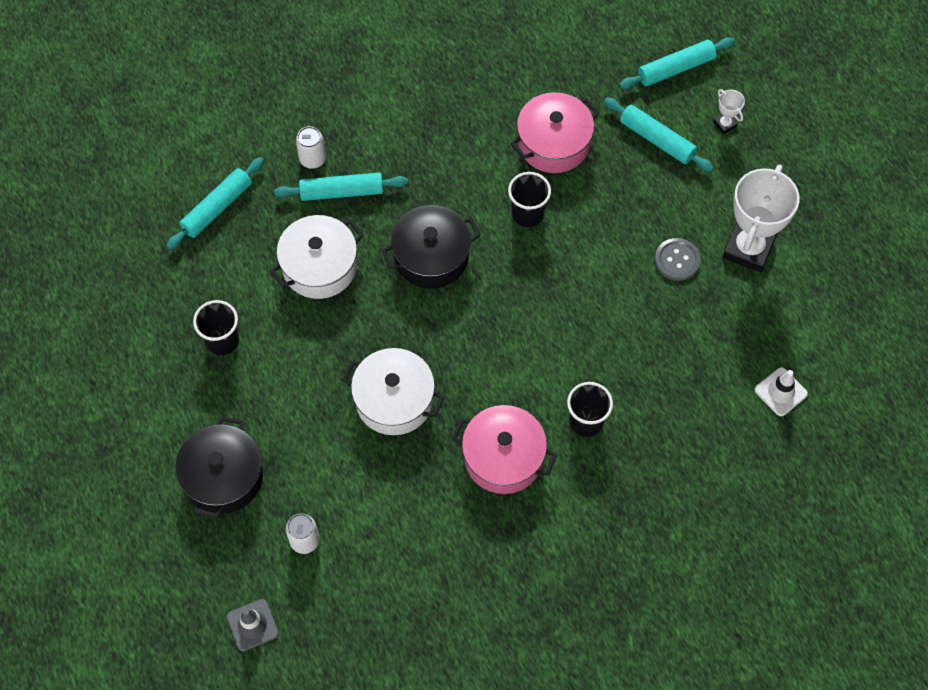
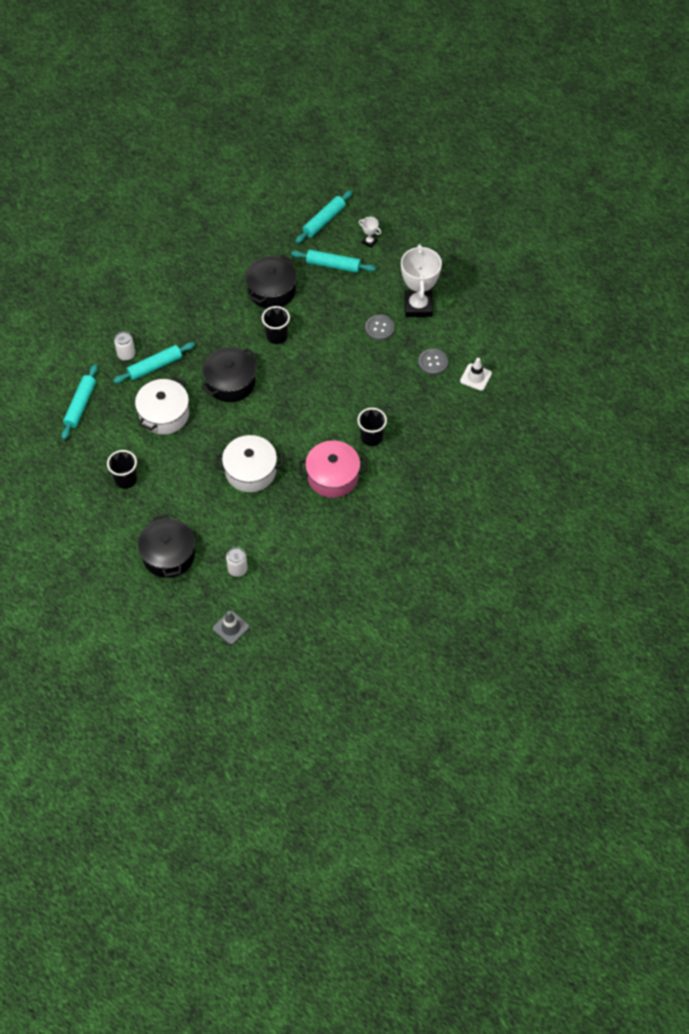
camera: 25 degrees left, 5 degrees down
pink pot [511,92,600,173] -> black pot [246,255,297,308]
none -> grey button [418,348,449,375]

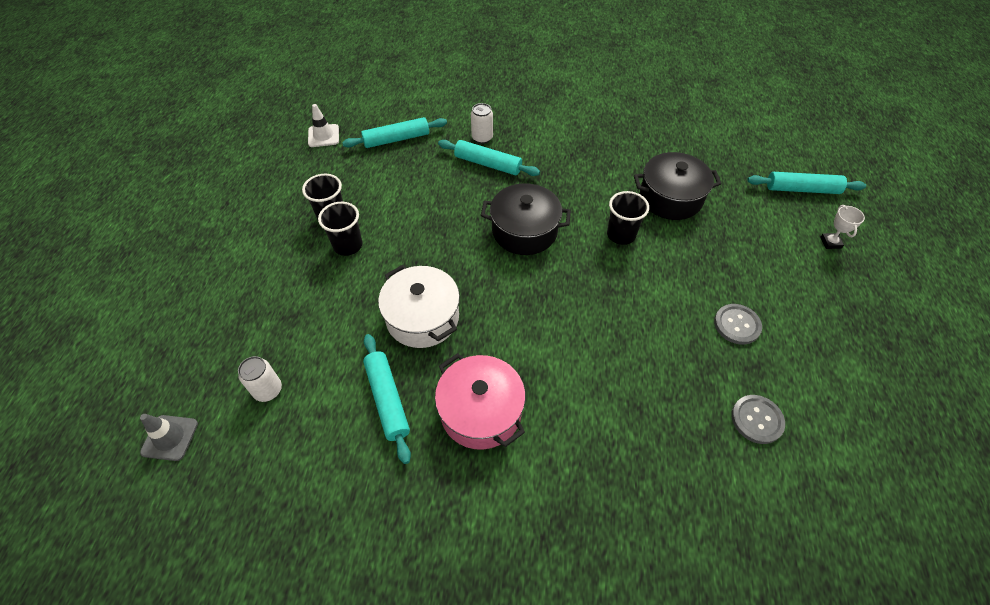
camera: 55 degrees right, 5 degrees down
white pot [135,376,189,435] -> none
black pot [138,514,195,578] -> none
turquoise rolling pin [291,250,376,273] -> turquoise rolling pin moved to [363,334,411,464]
black cup [357,408,387,446] -> black cup moved to [318,202,362,256]
white trophy [401,244,442,317] -> none
white traffic cone [460,358,492,391] -> white traffic cone moved to [308,104,339,147]

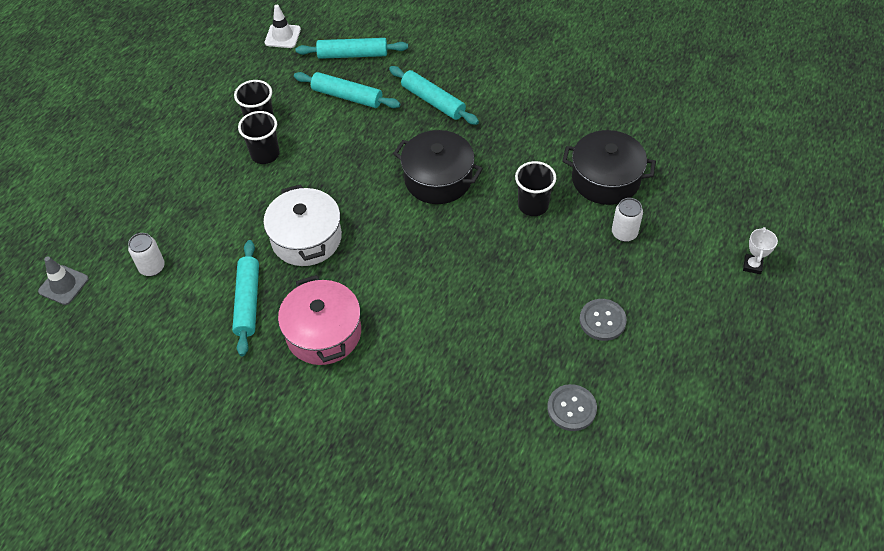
camera: 20 degrees right, 0 degrees up
white can [471,103,493,144] -> white can moved to [612,198,643,242]
turquoise rolling pin [747,172,866,194] -> turquoise rolling pin moved to [294,72,400,108]

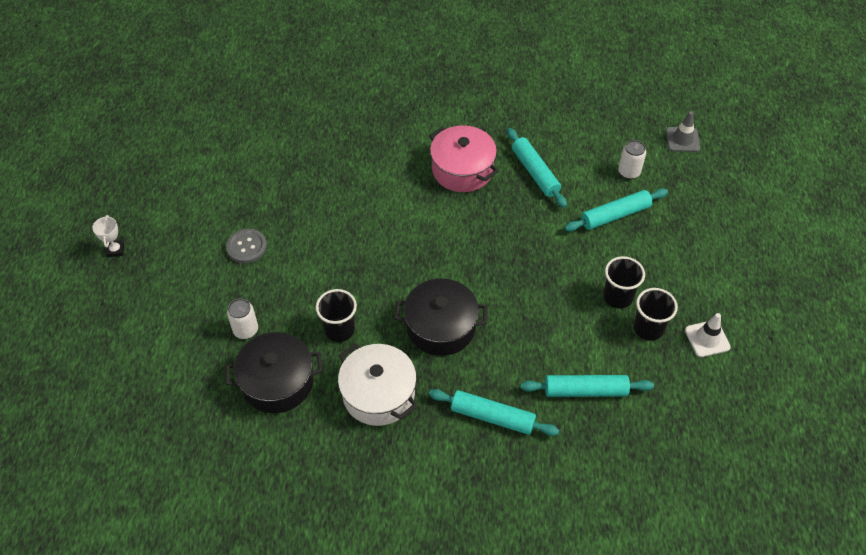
camera: 155 degrees right, 0 degrees up
white pot [263,184,342,266] -> white pot moved to [338,344,417,426]
white traffic cone [264,5,301,48] -> white traffic cone moved to [685,313,731,357]
turquoise rolling pin [296,38,408,59] -> turquoise rolling pin moved to [564,188,668,232]
grey button [547,384,597,431] -> none
white trophy [743,227,778,274] -> white trophy moved to [92,215,124,257]

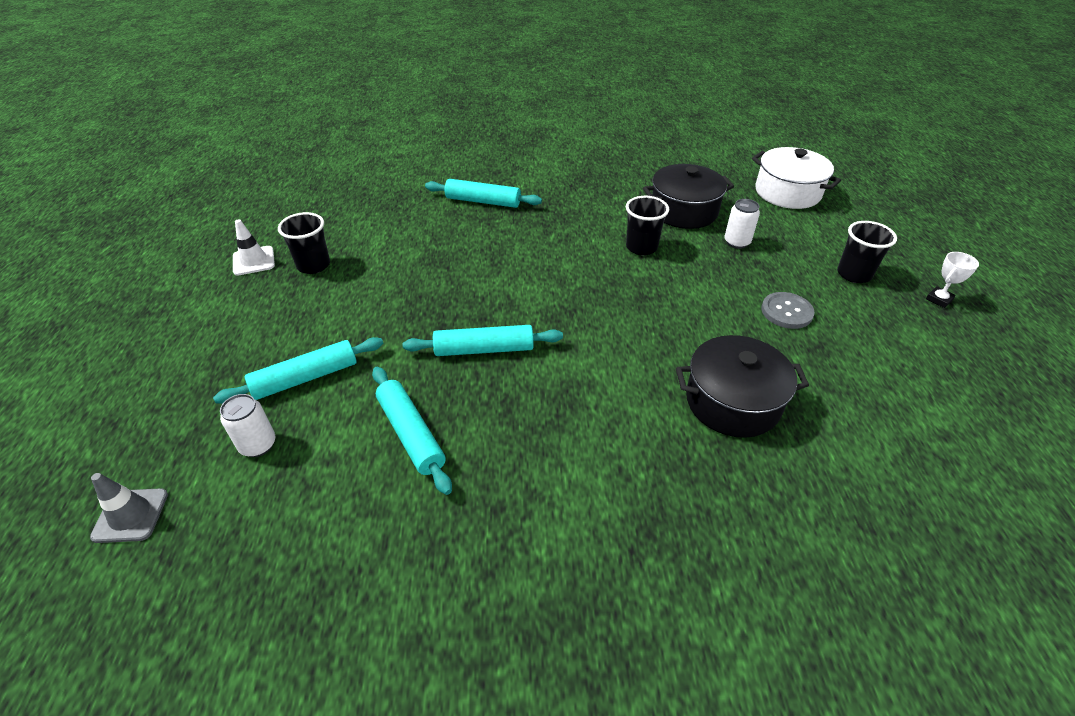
camera: 175 degrees right, 10 degrees down
white trophy [92,215,124,257] -> white trophy turned 60 degrees clockwise [926,252,979,308]
white pot [338,344,417,426] -> white pot moved to [752,147,841,209]
black pot [395,278,488,356] -> black pot moved to [676,335,809,438]
pink pot [429,125,499,192] -> none
turquoise rolling pin [521,375,654,397] -> turquoise rolling pin moved to [403,325,563,356]
black cup [603,256,645,309] -> black cup moved to [837,221,897,283]

